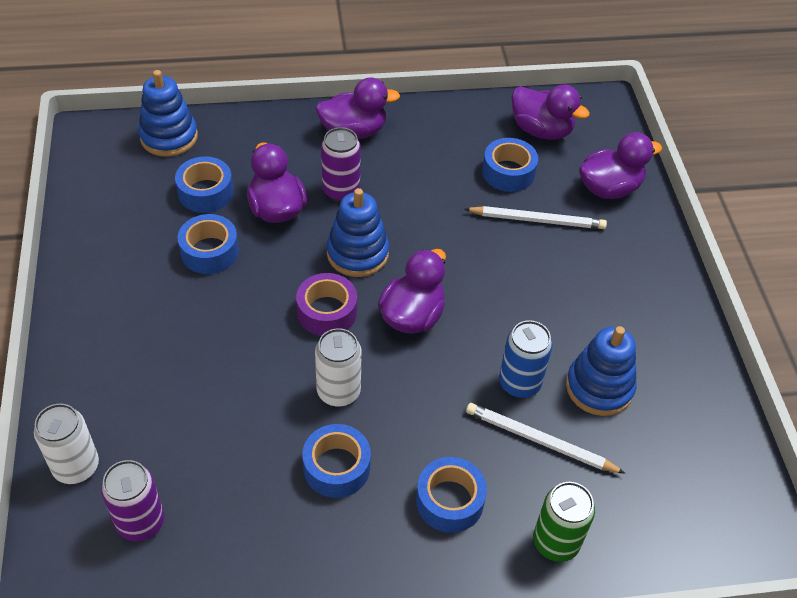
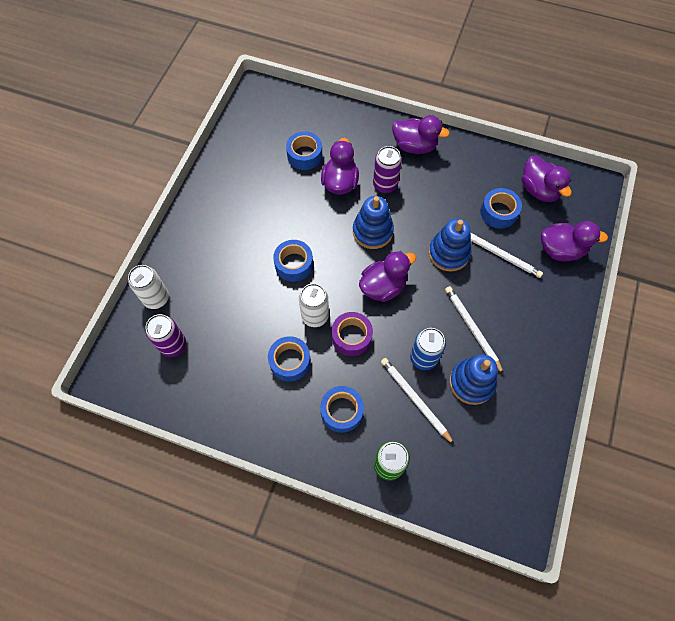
camera: 30 degrees right, 15 degrees up
blue stacking toy [138,70,198,157] -> blue stacking toy moved to [429,219,472,272]
blue tape [177,214,239,274] -> blue tape moved to [273,240,313,282]
purple tape [296,273,357,336] -> purple tape moved to [332,312,373,356]
none -> white pencil [445,286,504,374]

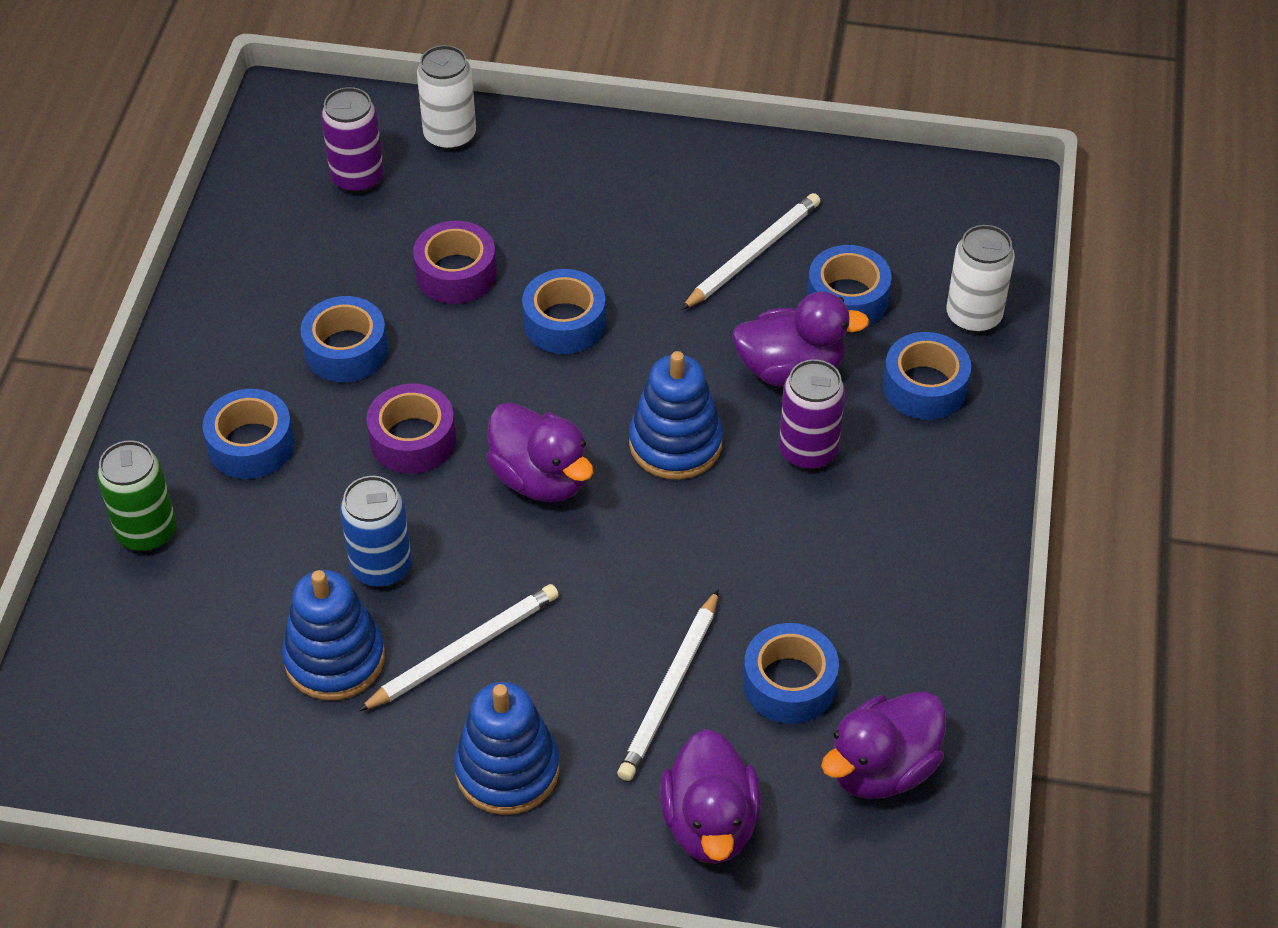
camera: 80 degrees right, 15 degrees down
white can [299,284,329,327] -> white can moved to [946,225,1015,334]
white pencil [381,358,454,444] -> white pencil moved to [681,193,821,310]
purple duck [392,115,450,154] -> none
blue stacking toy [429,219,472,272] -> blue stacking toy moved to [454,682,559,815]
none -> purple tape [413,221,497,304]
none -> blue tape [883,332,971,420]

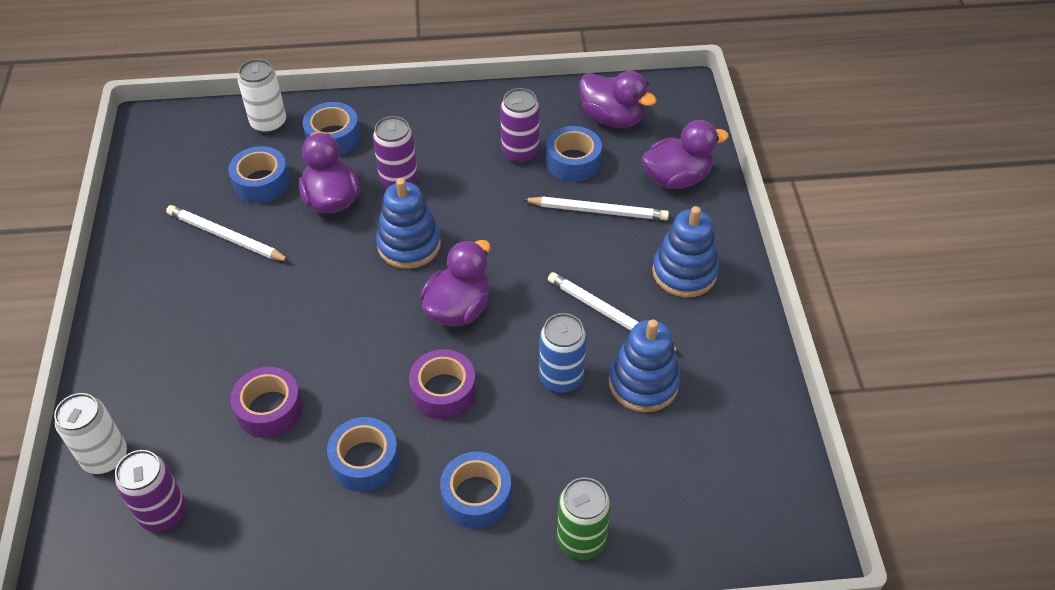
camera: 105 degrees left, 0 degrees up
blue tape [522,269,606,354] -> none
none -> purple can [500,88,540,163]

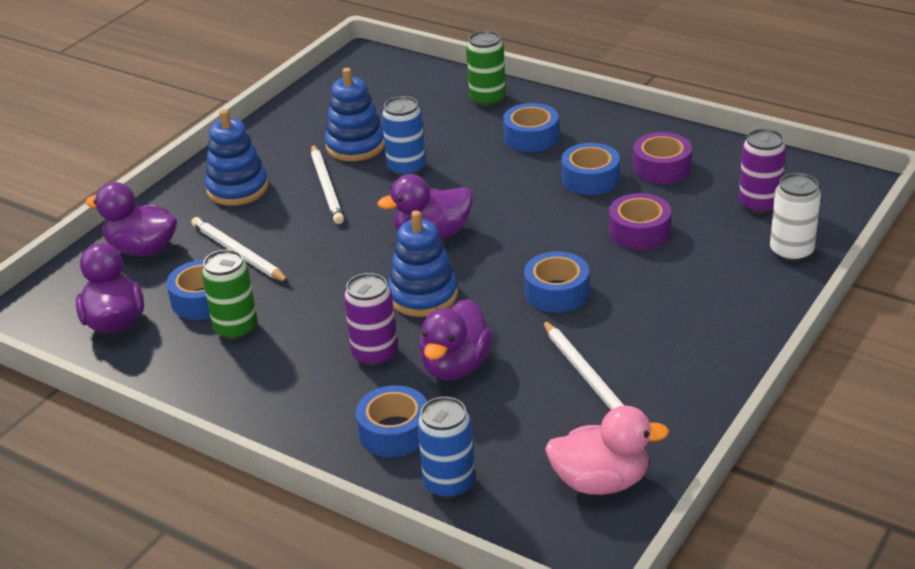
camera: 140 degrees left, 15 degrees down
blue tape [228,146,290,203] -> blue tape moved to [524,251,589,313]
white can [238,59,286,134] -> blue can [417,397,475,499]
purple tape [409,349,476,420] -> purple tape moved to [633,132,692,184]
purple can [500,88,540,163] -> green can [202,249,258,341]
none -> pink duck [545,406,669,495]

